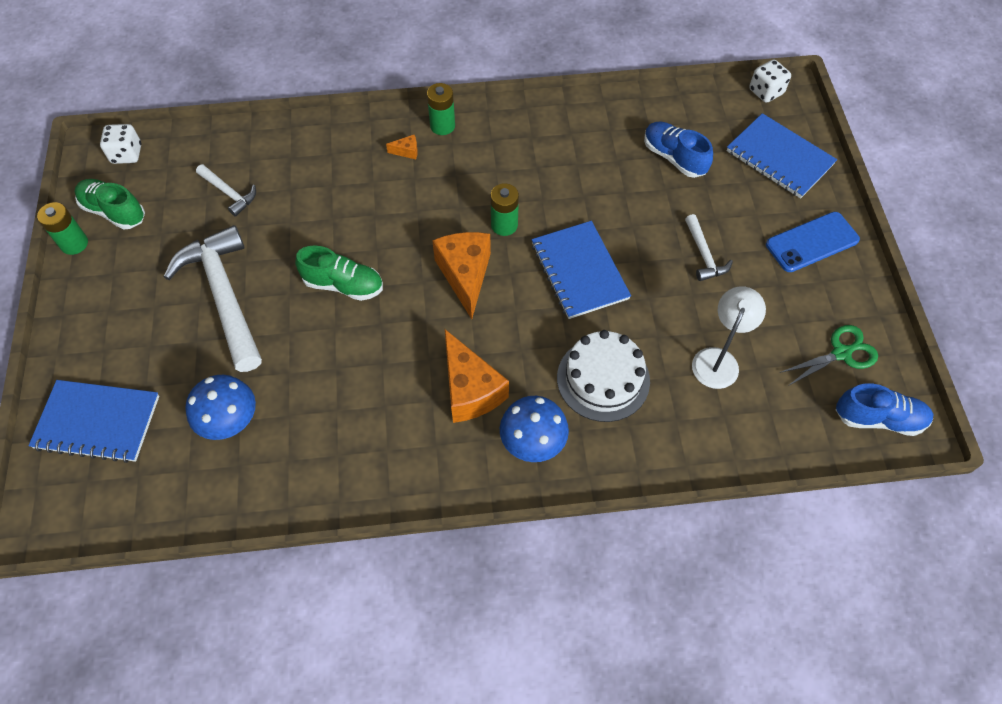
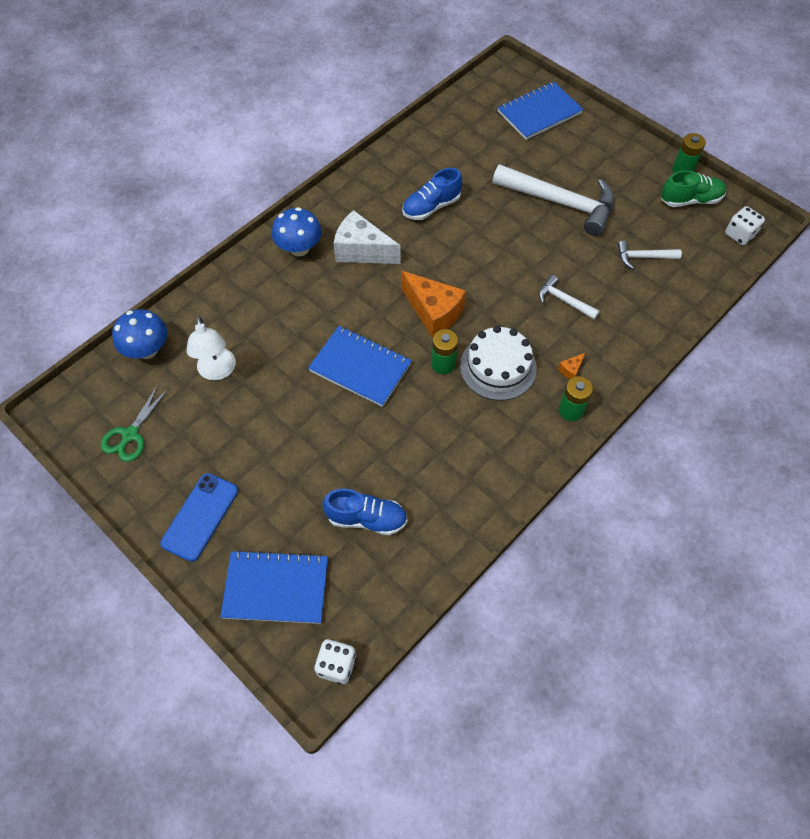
camera: 140 degrees right, 0 degrees up
blue mushroom [186,375,256,440] -> blue mushroom moved to [112,309,167,359]
green shoe [295,246,383,301] -> none
orange cheese [445,329,509,423] -> white cheese [333,210,401,264]
white cake [557,330,650,422] -> white cake moved to [460,326,537,401]
white hammer [685,214,733,281] -> white hammer moved to [539,275,600,320]
blue shoe [836,383,933,436] -> blue shoe moved to [402,168,462,220]

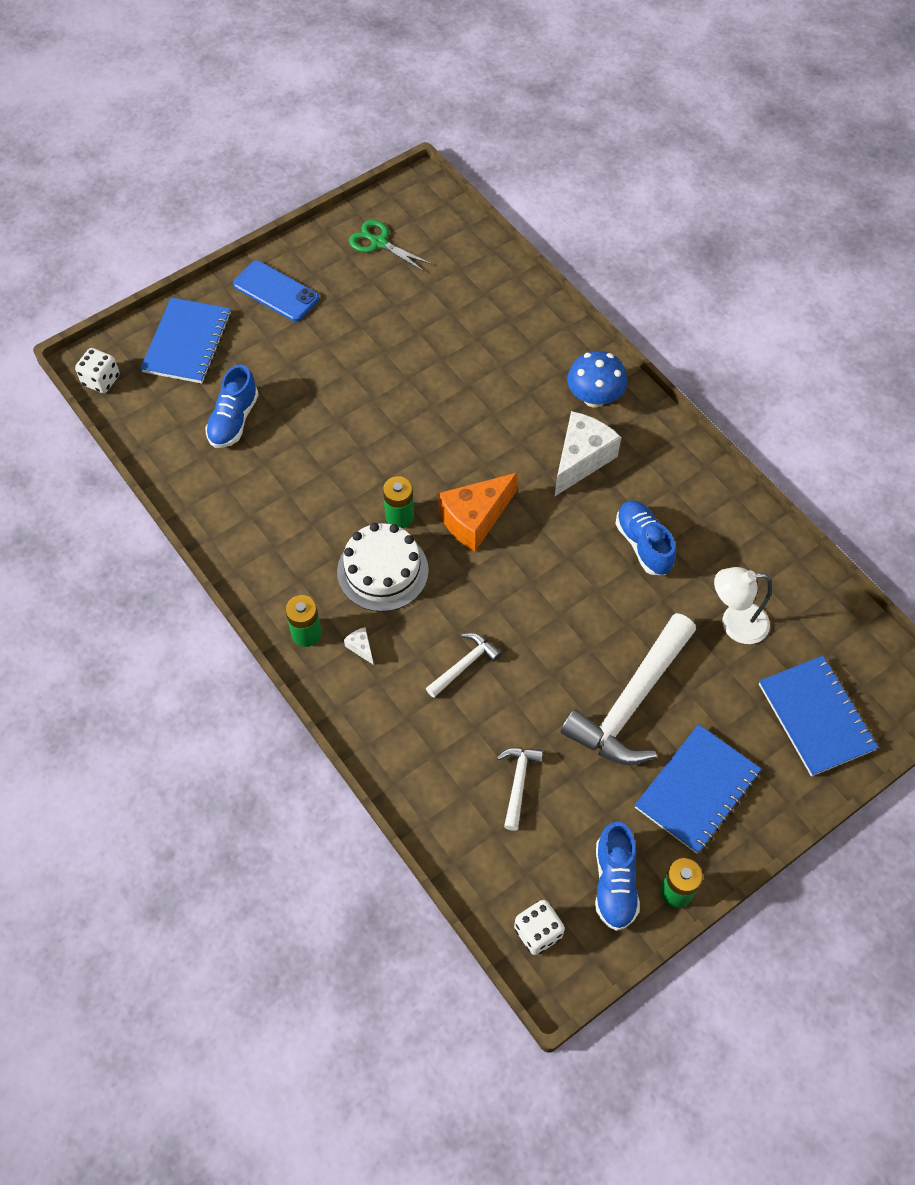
camera: 100 degrees right, 0 degrees up
blue mushroom [112,309,167,359] -> none
white lamp [187,316,236,380] -> white lamp moved to [714,567,772,644]
blue notebook [308,326,412,407] -> blue notebook moved to [635,724,761,854]
orange cheese [558,353,585,379] -> white cheese [344,627,373,664]
green shoe [661,170,726,207] -> blue shoe [595,822,640,931]

